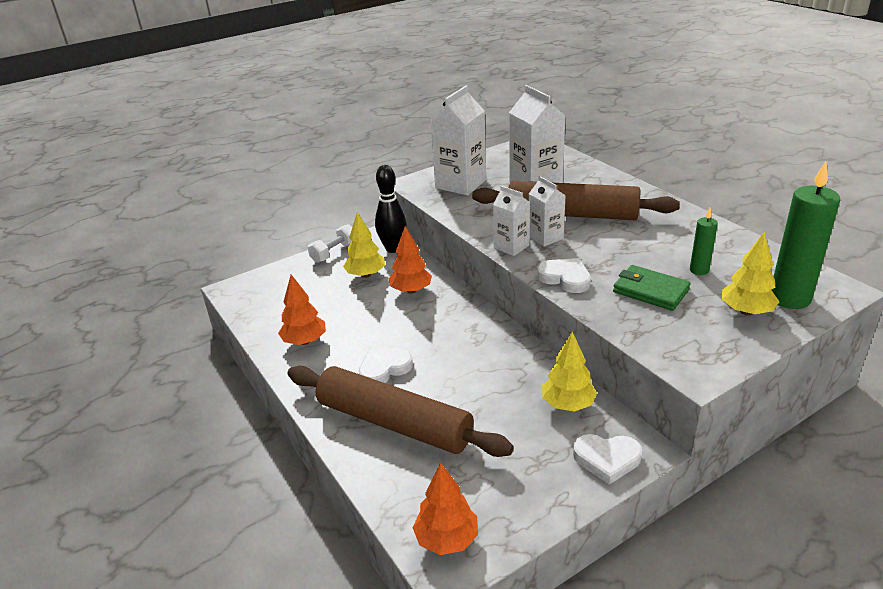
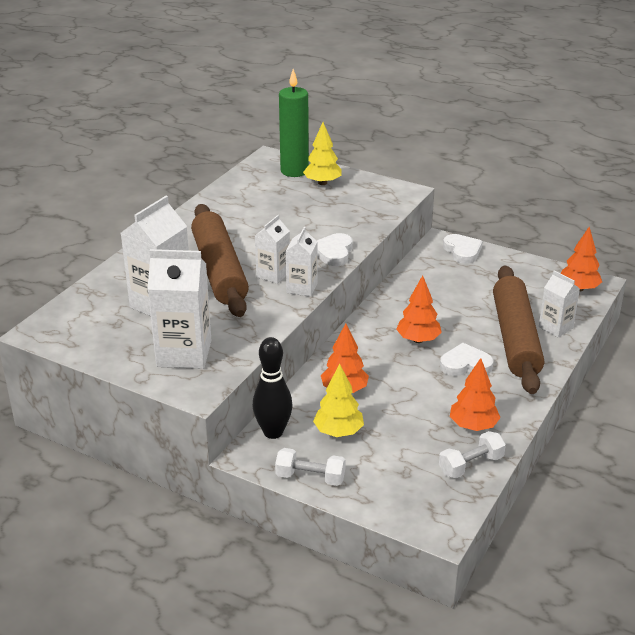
camera: 120 degrees left, 0 degrees up
white heart [359,348,413,383] -> white heart turned 150 degrees clockwise [440,343,493,376]
yellow tree [542,332,597,412] -> none
green wallet [613,265,691,311] -> none
green candle [690,208,718,275] -> none
none -> orange tree [396,275,442,343]
none -> white dumbbell [439,431,506,478]
none -> white carton [539,271,580,337]

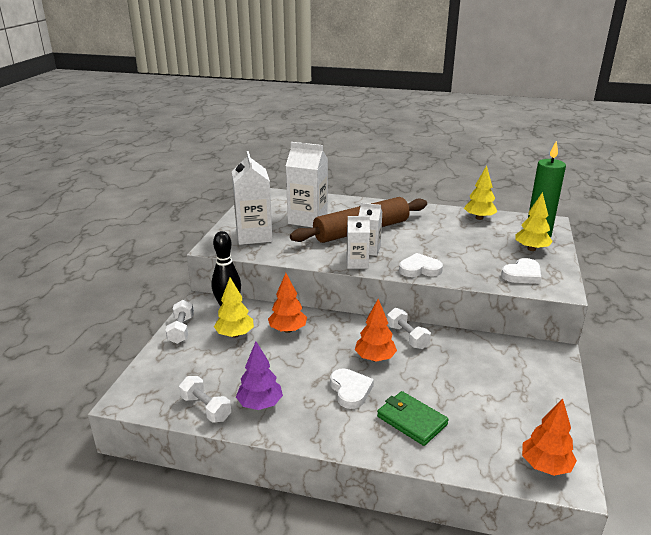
camera: 75 degrees right, 5 degrees down
white heart [443,234,483,264] -> white heart moved to [501,258,541,284]
orange tree [450,358,501,431] -> purple tree [236,341,283,410]
brown rolling pin [493,265,544,394] -> green wallet [377,391,449,446]
white carton [539,271,580,337] -> none
none -> white dumbbell [387,308,431,349]
none -> yellow tree [464,166,497,220]

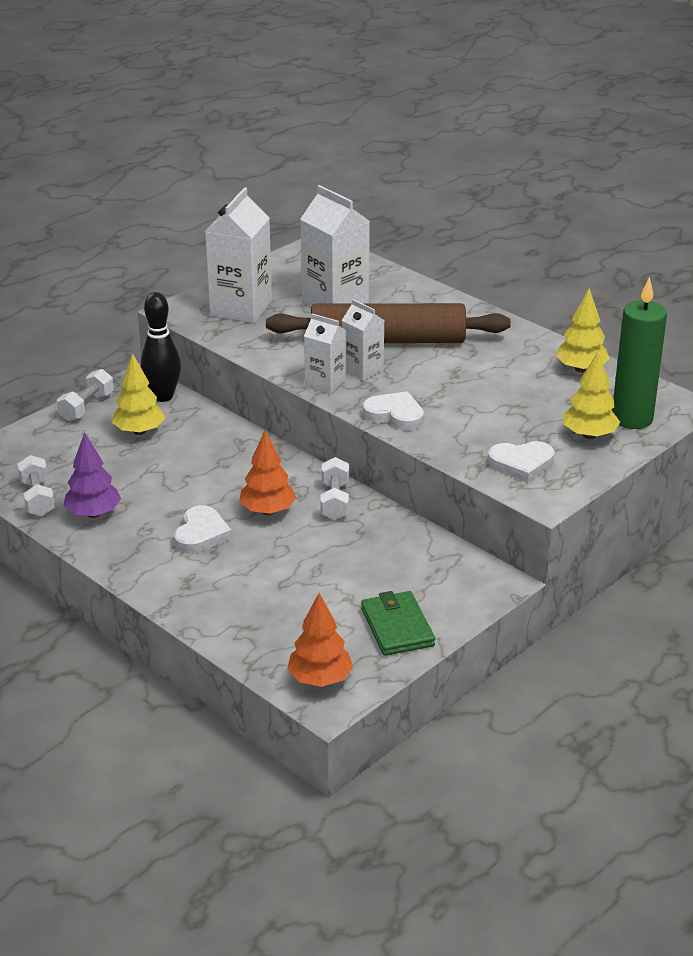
camera: 30 degrees right, 5 degrees up
orange tree [268,273,307,333] -> none
green wallet [377,391,449,446] -> green wallet moved to [361,591,435,656]

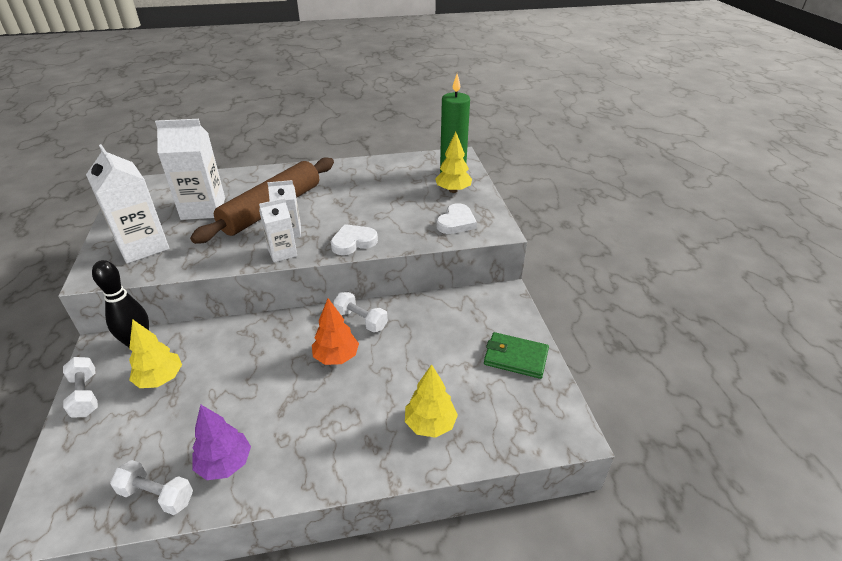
camera: 55 degrees left, 5 degrees up
white heart [174,505,232,554] -> none
orange tree [287,593,353,687] -> none
yellow tree [556,288,610,373] -> yellow tree moved to [405,364,458,438]

